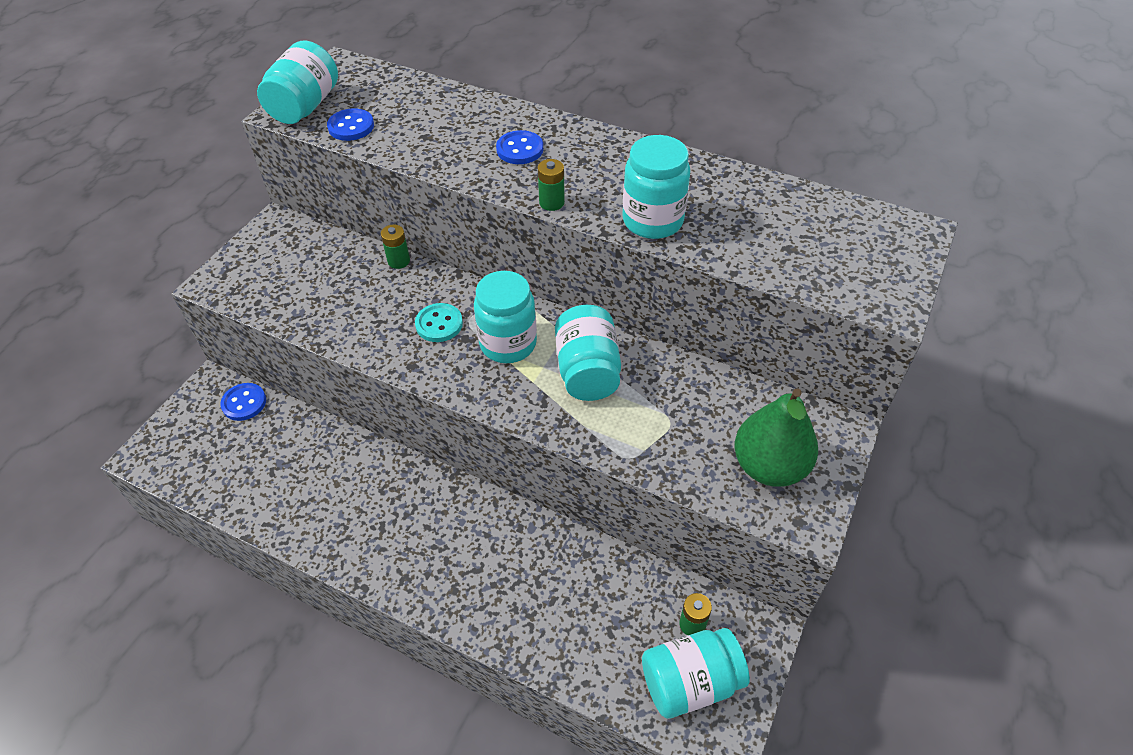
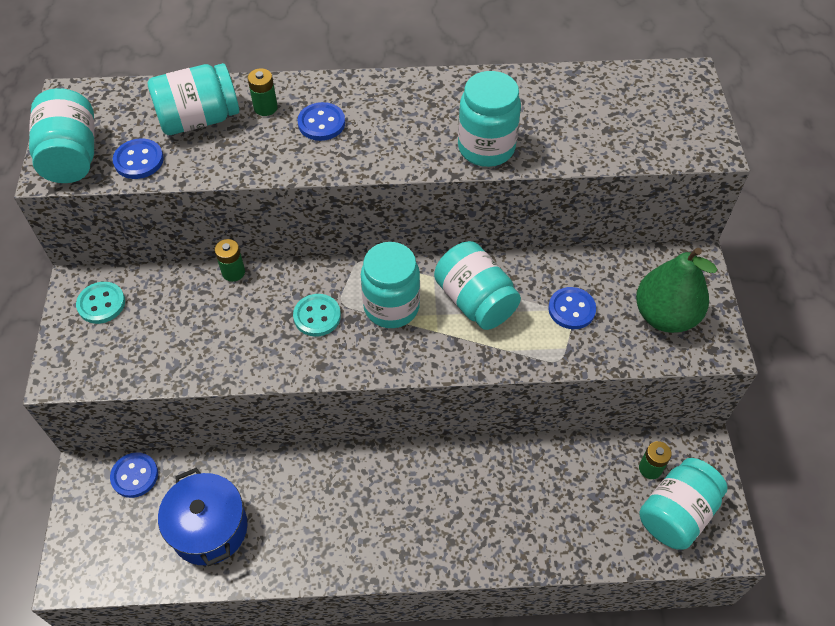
camera: 30 degrees left, 5 degrees up
green battery [538,159,565,211] -> green battery moved to [248,68,278,116]
none -> turquoise button [76,282,125,324]
none -> turquoise jar [148,63,239,135]
none -> blue pot [158,467,247,566]
none -> blue button [548,287,596,329]

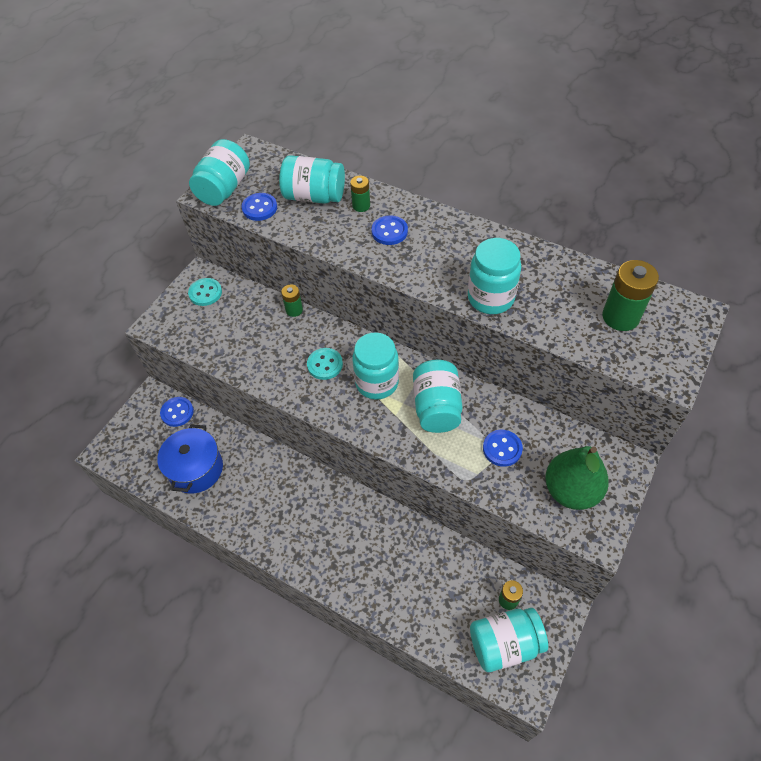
camera: 35 degrees right, 0 degrees up
none -> green battery [602,260,659,331]

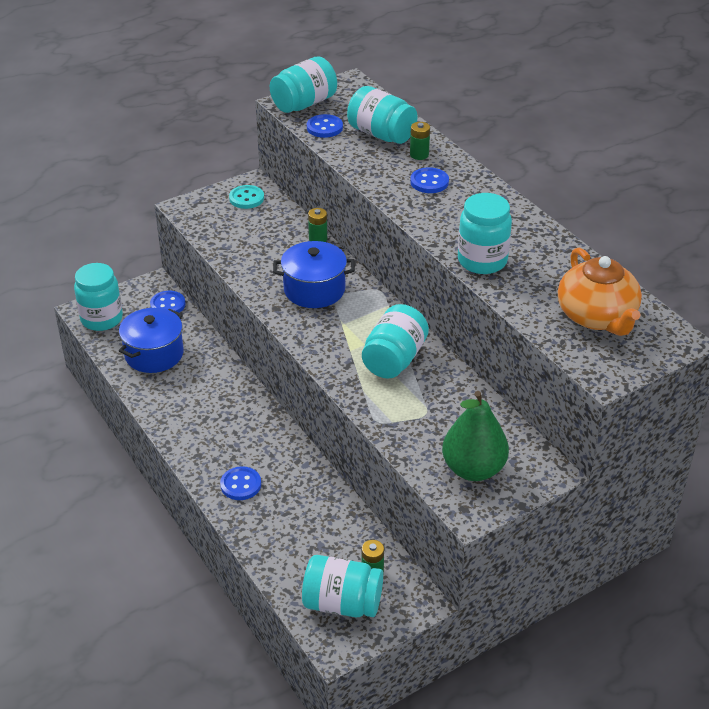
camera: 25 degrees right, 15 degrees down
turquoise button [307,348,343,380] -> blue pot [273,241,355,308]
turquoise jar [352,332,399,400] -> turquoise jar moved to [74,263,123,331]
blue button [483,430,523,467] -> blue button moved to [220,466,261,500]
green battery [602,260,659,331] -> orange teapot [558,248,642,336]

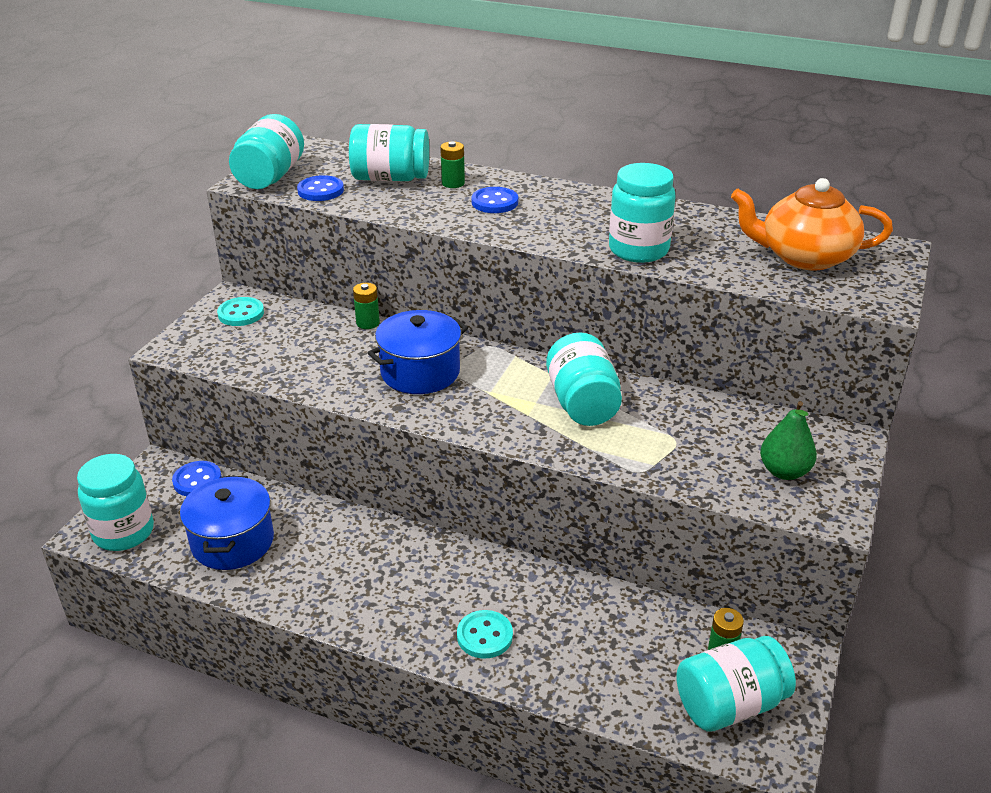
camera: 35 degrees left, 5 degrees down
blue button [220,466,261,500] -> turquoise button [457,610,513,659]
green pear [442,391,509,481] -> green pear [760,401,817,480], size x0.66
orange teapot [558,248,642,336] -> orange teapot turned 150 degrees clockwise [731,178,893,270]

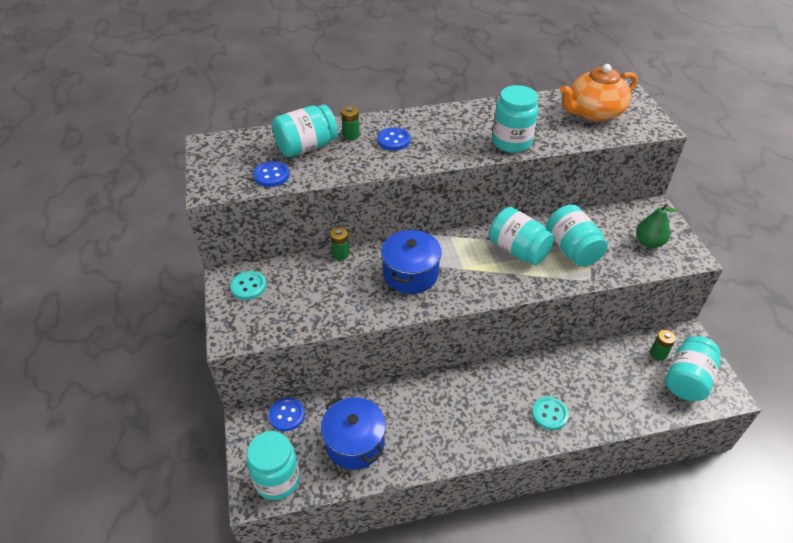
camera: 35 degrees left, 10 degrees up
turquoise jar [229,114,304,189] -> turquoise jar moved to [546,204,608,267]

